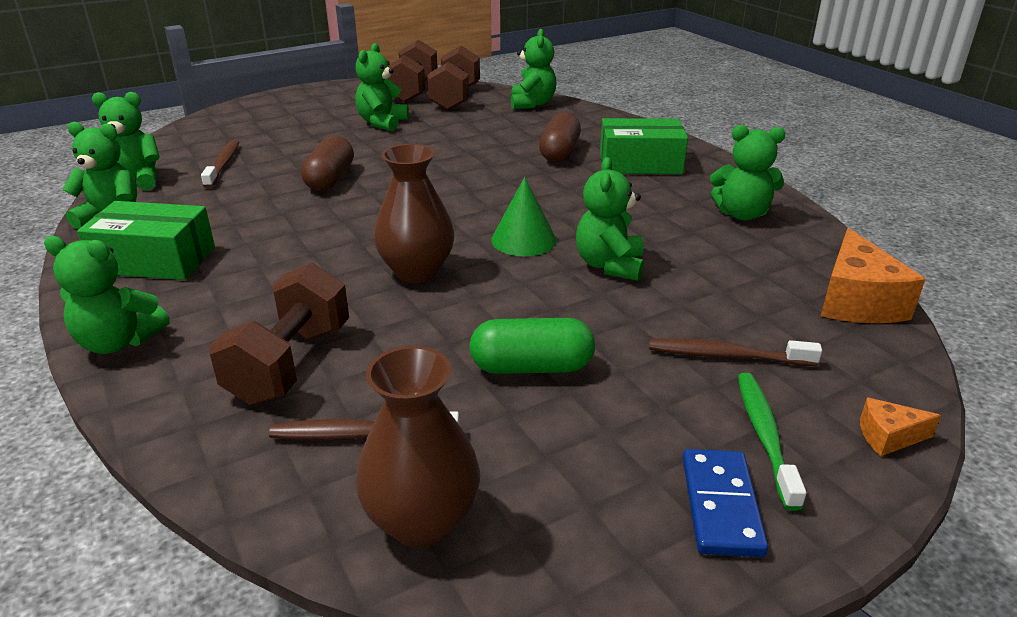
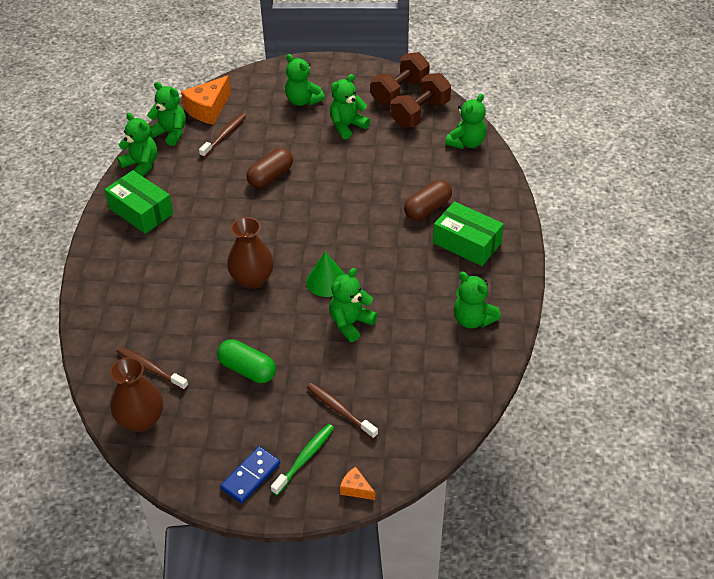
camera: 35 degrees right, 15 degrees up
green teddy bear [44,236,170,354] -> green teddy bear moved to [285,54,325,106]
brown dumbbell [209,263,349,405] -> none
orange cheese [821,228,925,323] -> orange cheese moved to [181,75,231,125]

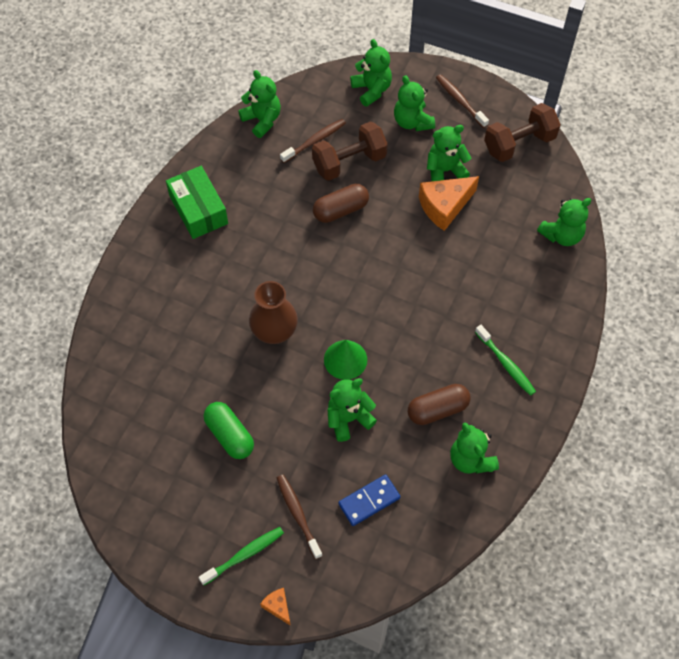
camera: 20 degrees right, 15 degrees up
brown vase [110,357,163,432] -> none
green teddy bear [117,113,157,176] -> green teddy bear moved to [350,39,392,107]
brown toothbrush [117,347,189,390] -> brown toothbrush moved to [436,74,489,128]
orange cheese [181,75,231,125] -> orange cheese moved to [419,176,479,231]
blue domino [220,446,280,504] -> blue domino moved to [338,474,401,526]
brown dumbbell [391,73,451,128] -> brown dumbbell moved to [312,121,388,181]
brown capsule [404,180,452,220] -> brown capsule moved to [408,384,470,425]
green box [433,201,504,266] -> green toothbrush [475,325,536,396]

